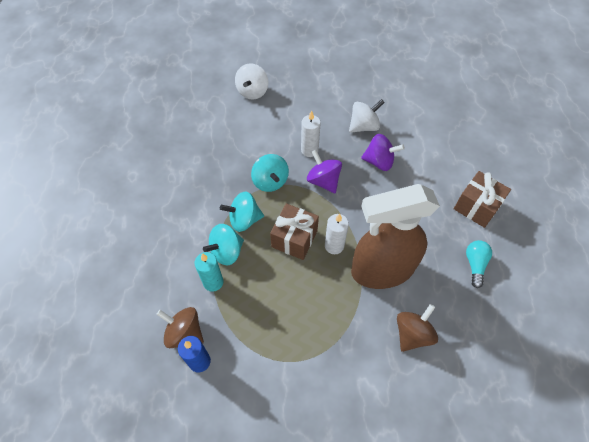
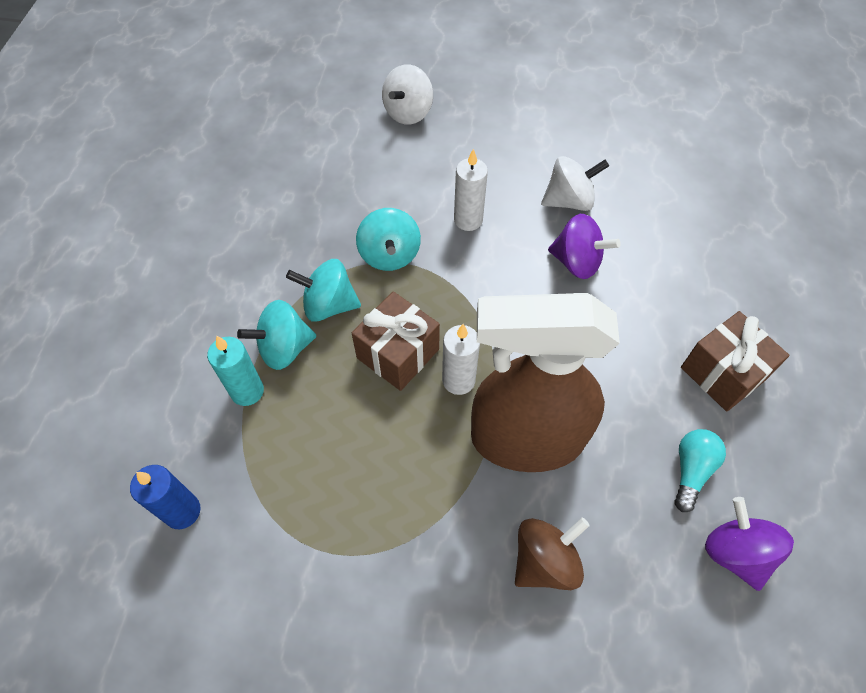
camera: 15 degrees right, 0 degrees up
brown spinning top [156,307,204,348] -> none
purple spinning top [307,150,342,193] -> purple spinning top moved to [705,497,794,591]

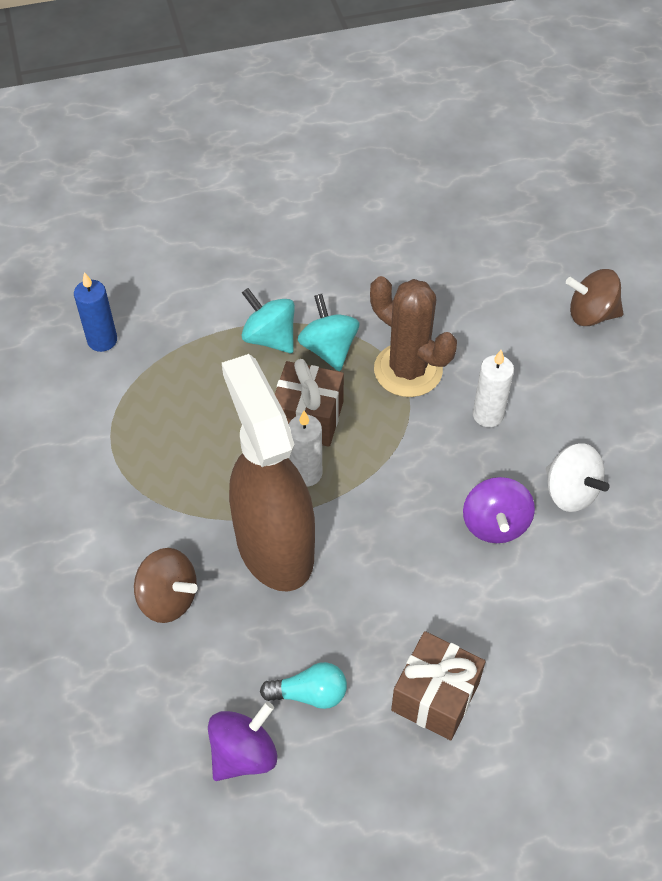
camera: 65 degrees right, 5 degrees down
turquoise candle [207,336,264,406] -> none
turquoise spinning top [356,208,421,271] -> brown cactus [370,276,457,397]
white spinning top [382,64,433,125] -> brown spinning top [566,269,623,326]

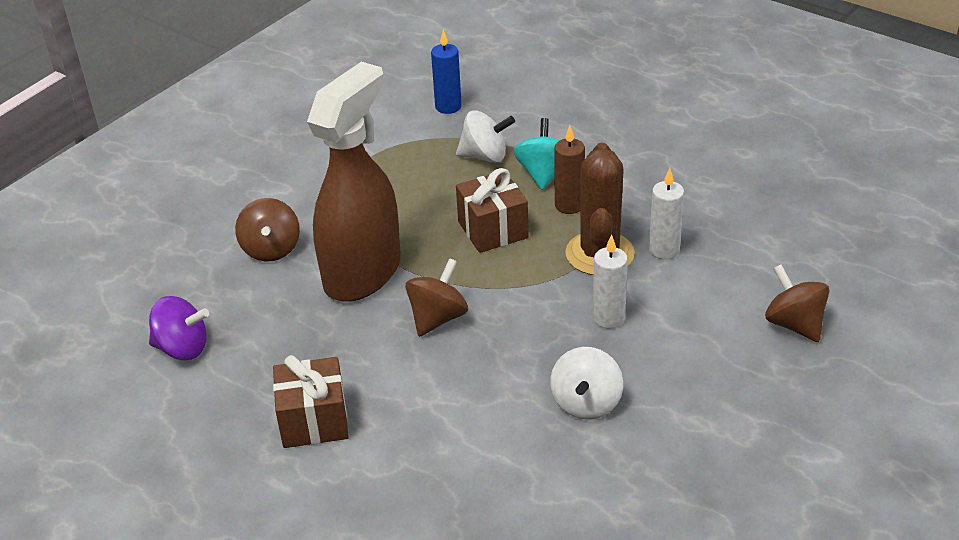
camera: 55 degrees right, 15 degrees down
turquoise light bulb [260,662,347,709] -> none
white candle [289,411,322,487] -> white candle moved to [649,168,684,259]
turquoise spinning top [298,294,360,371] -> brown candle [554,125,585,214]
purple spinning top [463,477,535,543] -> none
none -> brown spinning top [405,258,468,337]
none -> white spinning top [456,110,515,163]

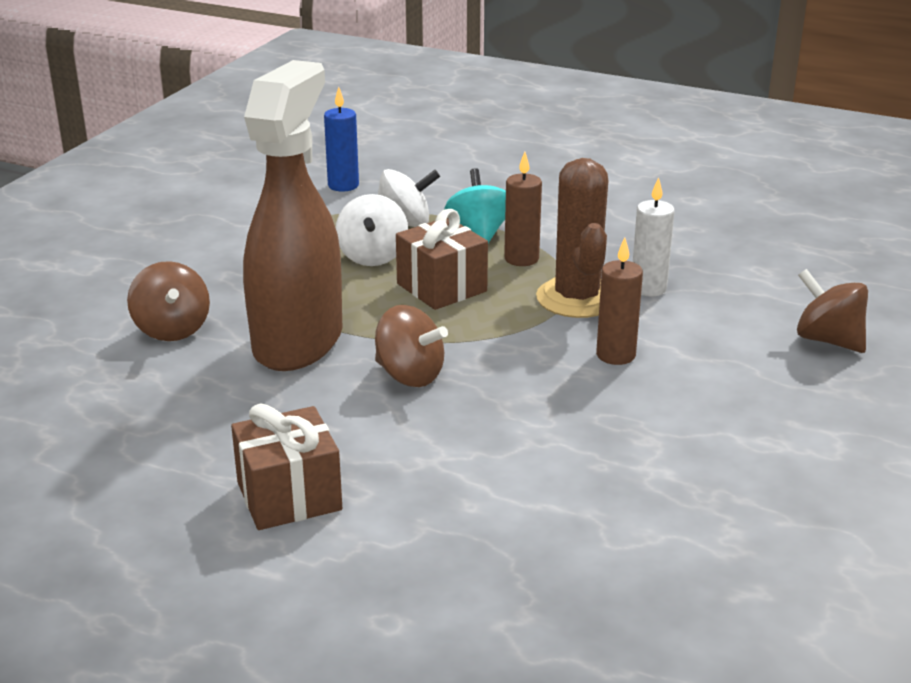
camera: 15 degrees left, 10 degrees down
purple spinning top [149,296,209,360] -> none
brown spinning top [405,258,468,337] -> brown spinning top turned 105 degrees clockwise [375,305,448,387]
white spinning top [550,347,623,420] -> white spinning top moved to [336,194,408,266]
white candle [593,235,628,328] -> brown candle [596,237,643,365]

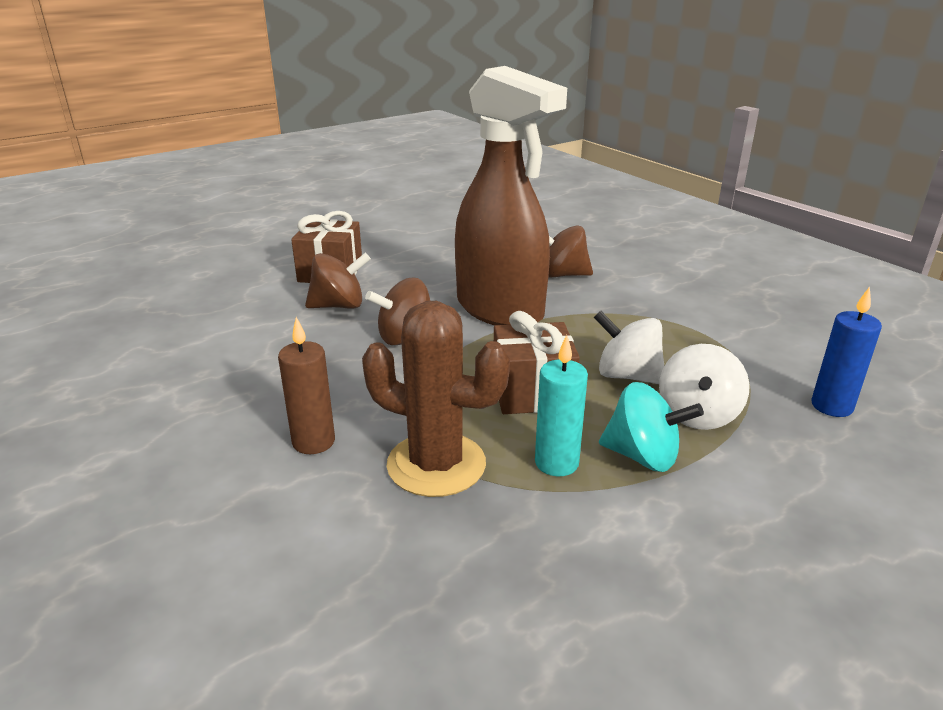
camera: 120 degrees right, 0 degrees up
brown candle [504,152,542,266] -> turquoise candle [535,335,588,476]
white candle [633,177,675,296] -> none
brown spinning top [797,269,868,353] -> brown spinning top moved to [305,253,371,309]

